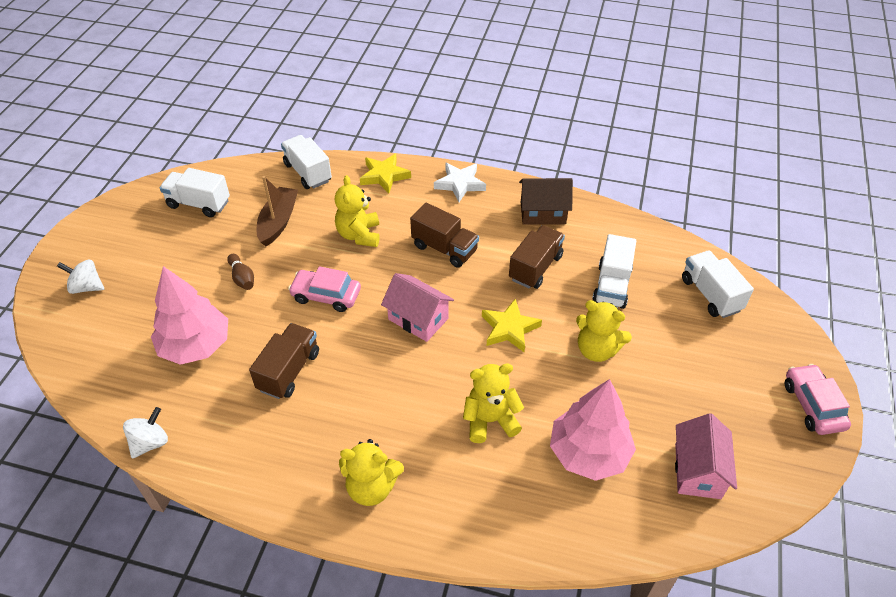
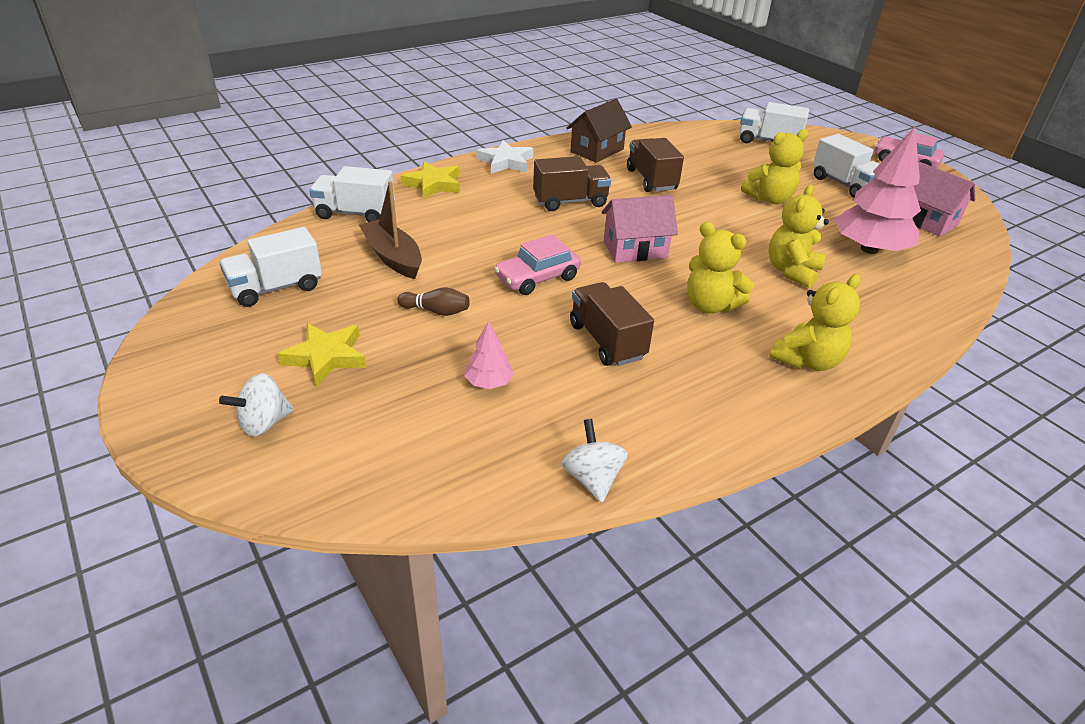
camera: 50 degrees left, 10 degrees down
pink tree [151,266,228,365] -> pink tree [464,321,514,389], size x0.46
yellow teddy bear [335,175,380,247] -> yellow teddy bear moved to [687,222,754,314]
yellow star [482,299,542,352] -> yellow star moved to [278,323,367,387]
white truck [592,234,636,309] -> white truck moved to [813,134,879,198]

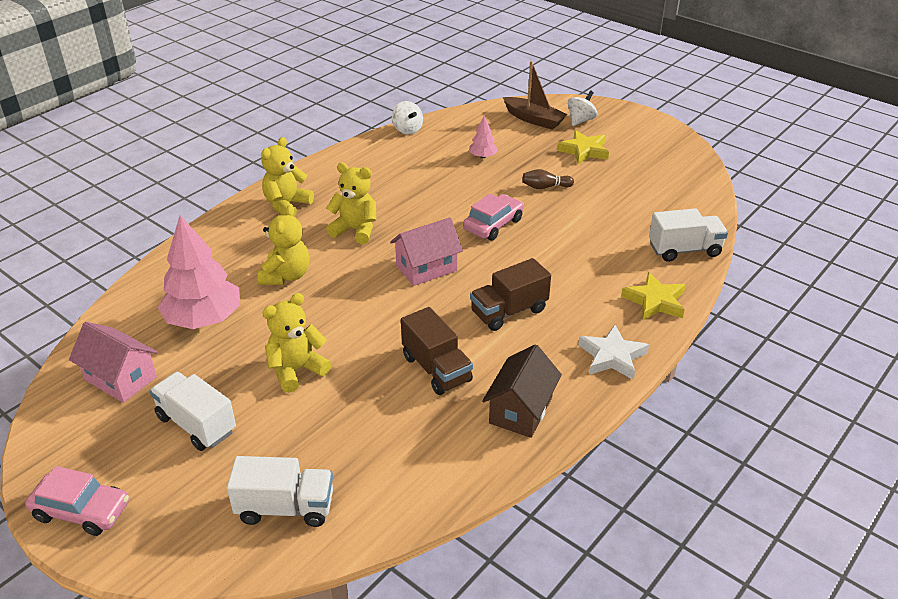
camera: 165 degrees right, 0 degrees up
white truck [220,227,322,307] -> none
brown boat [359,181,422,279] -> brown boat moved to [503,61,567,130]
brown truck [570,282,654,366] -> none

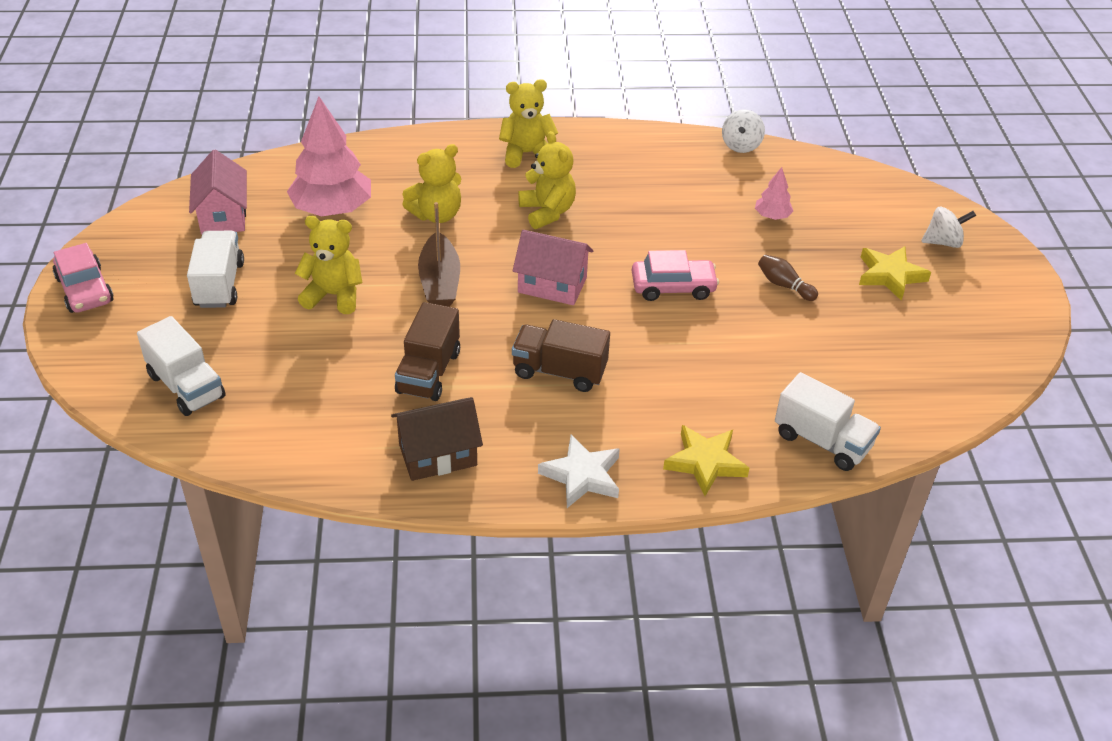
camera: 45 degrees right, 5 degrees up
brown boat [503,61,567,130] -> brown boat moved to [418,202,460,307]

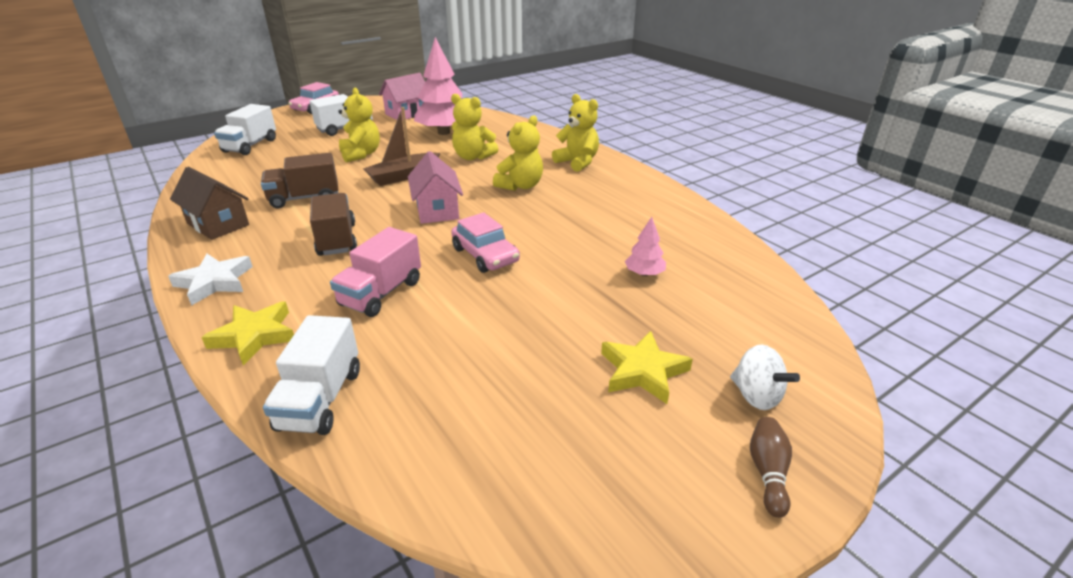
camera: 60 degrees right, 10 degrees down
white spinning top [722,109,765,153] -> none
brown bowling pin [758,254,818,301] -> brown bowling pin moved to [750,417,792,518]
none -> pink truck [330,227,421,317]

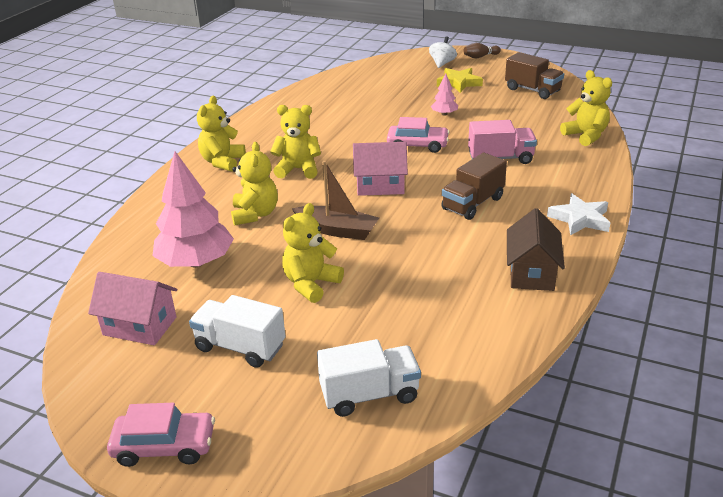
camera: 120 degrees left, 0 degrees up
yellow star [201,301,294,366] -> none
brown truck [261,153,338,208] -> brown truck moved to [505,52,564,99]
white truck [263,315,360,435] -> yellow teddy bear [560,70,612,146]
pink house [408,151,463,224] -> pink house turned 45 degrees clockwise [353,142,408,196]
pink car [451,212,520,273] -> pink car turned 75 degrees clockwise [387,117,449,153]
pink tree [625,217,666,276] -> pink tree moved to [431,74,458,116]

